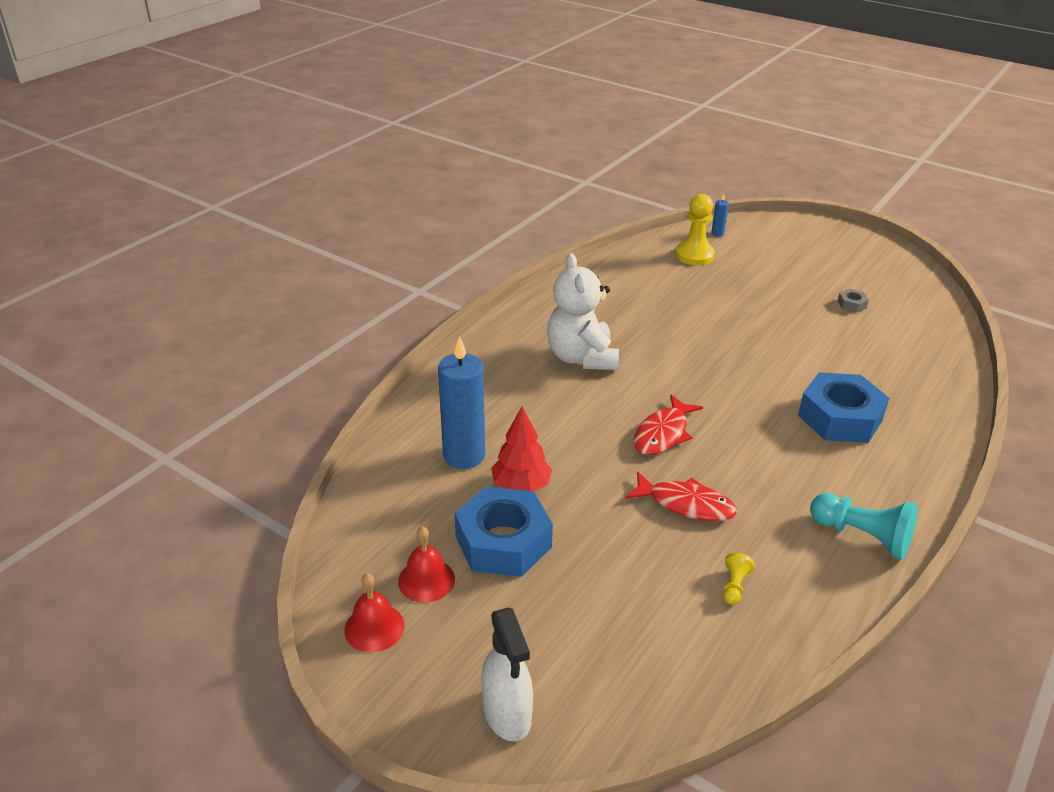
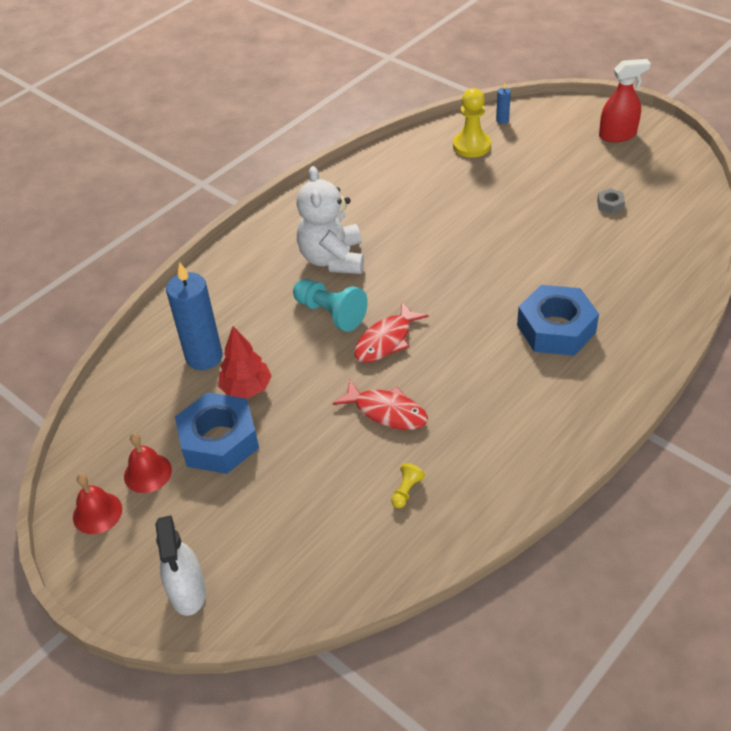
camera: 10 degrees right, 10 degrees up
turquoise pawn [810,493,918,560] -> turquoise pawn moved to [293,279,368,332]
none -> red spray bottle [599,59,651,142]

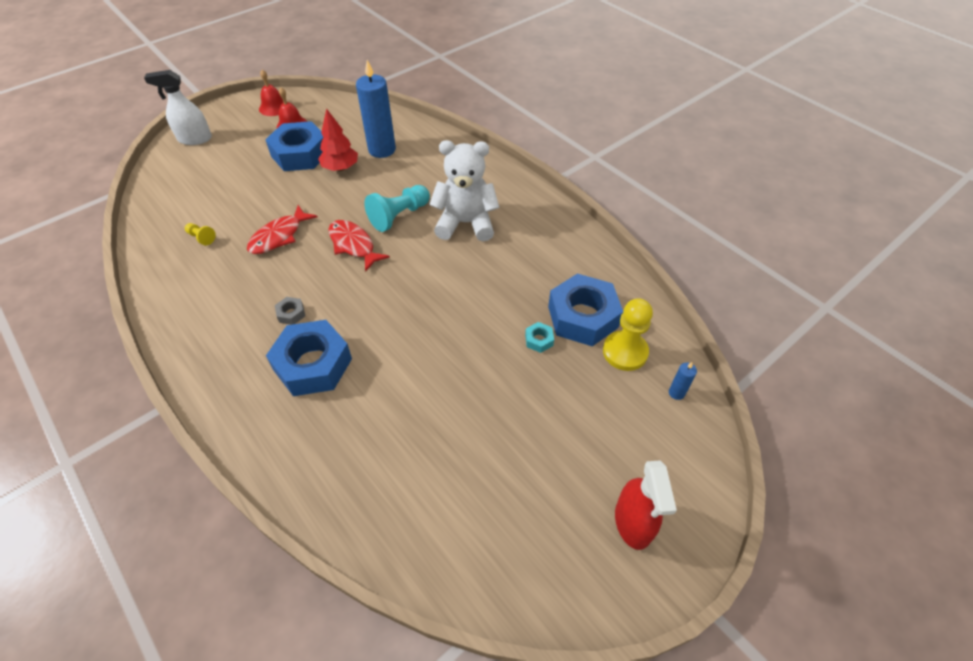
camera: 95 degrees right, 5 degrees up
grey nut [597,188,625,214] -> grey nut moved to [275,297,305,325]
none -> turquoise nut [525,322,554,353]
none -> blue nut [548,273,623,346]

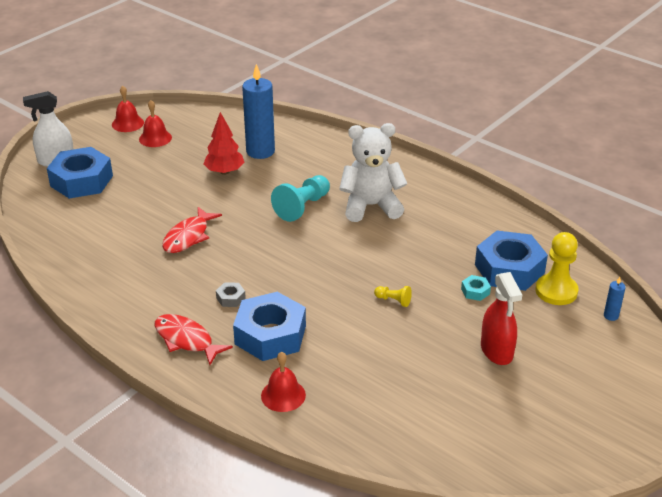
camera: 10 degrees left, 15 degrees down
yellow pawn [185,223,216,245] -> yellow pawn moved to [374,286,412,307]
blue nut [265,121,323,171] -> blue nut moved to [47,147,113,199]
red fish [328,220,390,272] -> red fish moved to [155,314,233,365]
red spray bottle [615,460,677,550] -> red spray bottle moved to [481,272,522,365]
none -> red bell [261,352,306,412]

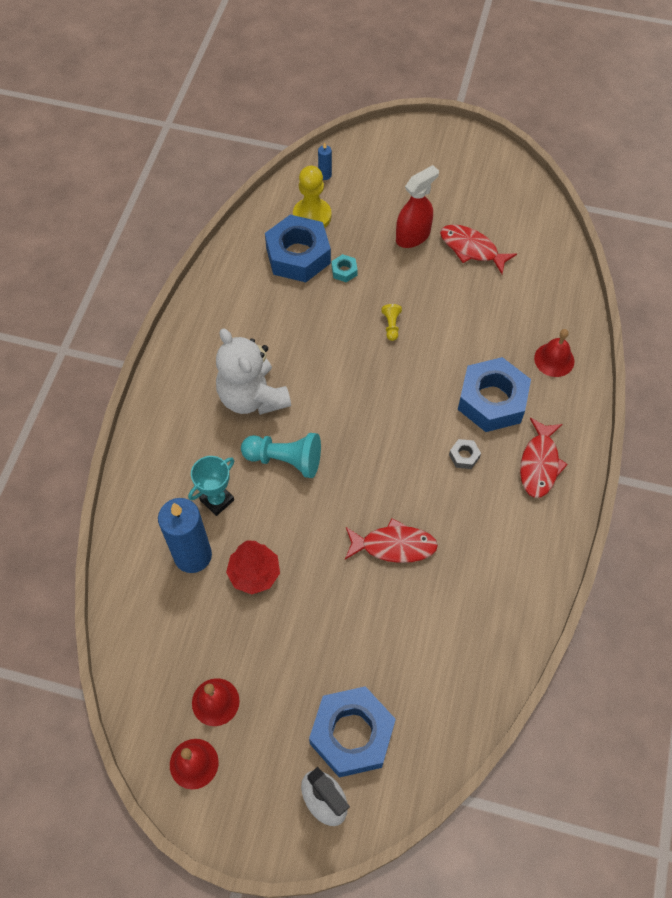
camera: 115 degrees left, 25 degrees up
none -> turquoise trophy [188,456,234,516]
none -> red fish [440,224,517,274]

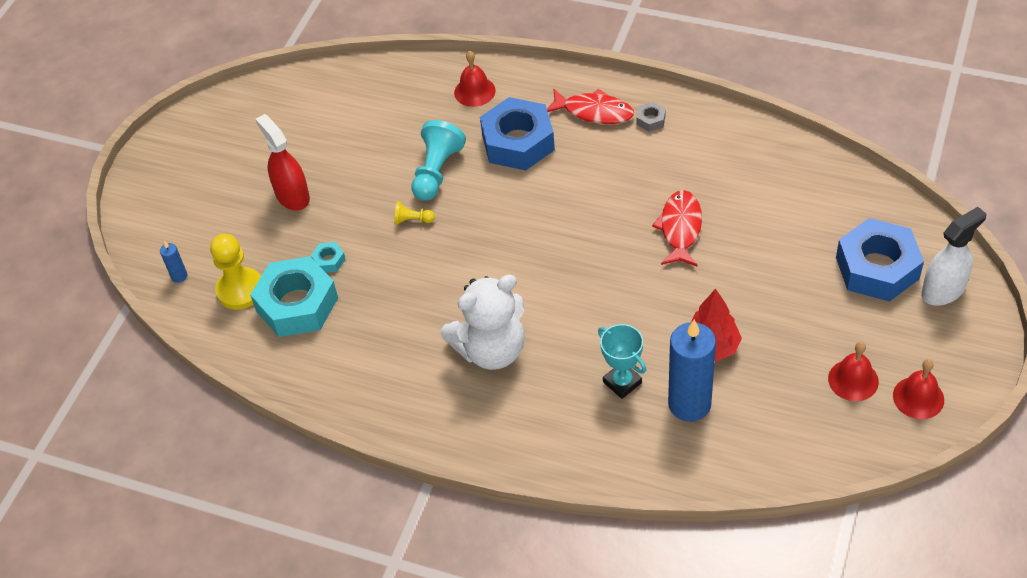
camera: 80 degrees left, 10 degrees down
turquoise pawn [241,433,321,478] -> turquoise pawn moved to [411,120,466,201]
blue nut [265,215,331,282] -> turquoise nut [250,256,338,337]
red fish [440,224,517,274] -> none
grey nut [449,439,481,469] -> grey nut moved to [636,102,666,132]

